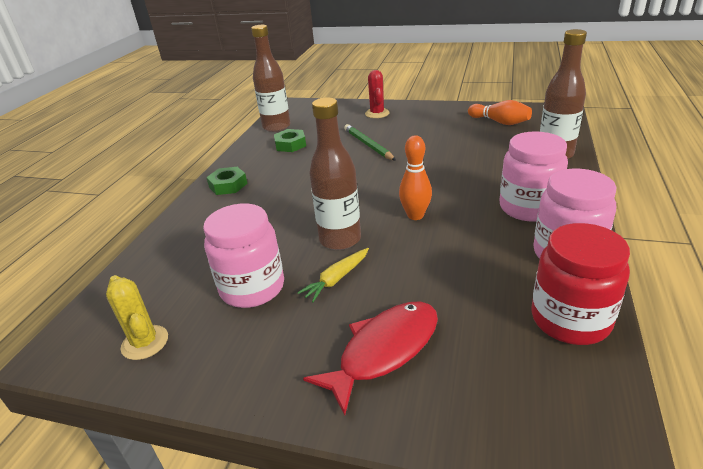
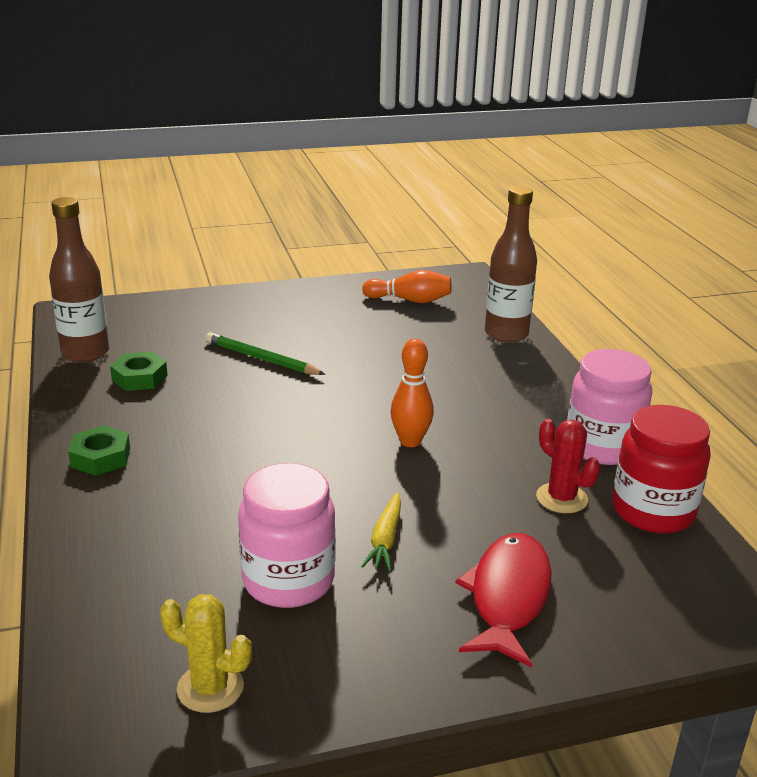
camera: 35 degrees left, 5 degrees down
brown bottle [309,98,361,250] -> none
red cactus [365,70,390,118] -> red cactus moved to [536,419,600,513]
pink jar [500,131,568,222] -> none

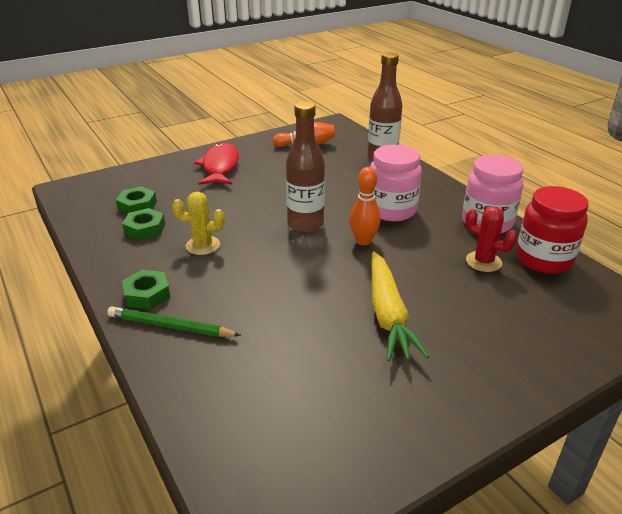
camera: 15 degrees left, 5 degrees up
brown bottle [49,197,109,363] -> brown bottle moved to [286,101,325,232]
yellow cactus [160,594,252,713] -> yellow cactus moved to [172,192,225,255]
green pencil [205,332,326,375] -> green pencil moved to [107,306,241,337]
pink jar [238,463,336,608] -> pink jar moved to [370,144,422,221]
yellow carrot [361,492,401,571] -> yellow carrot [371,252,429,361], size x1.83
red fish [455,533,552,667] -> red fish moved to [194,143,239,185]
none -> green nut [116,187,157,214]

